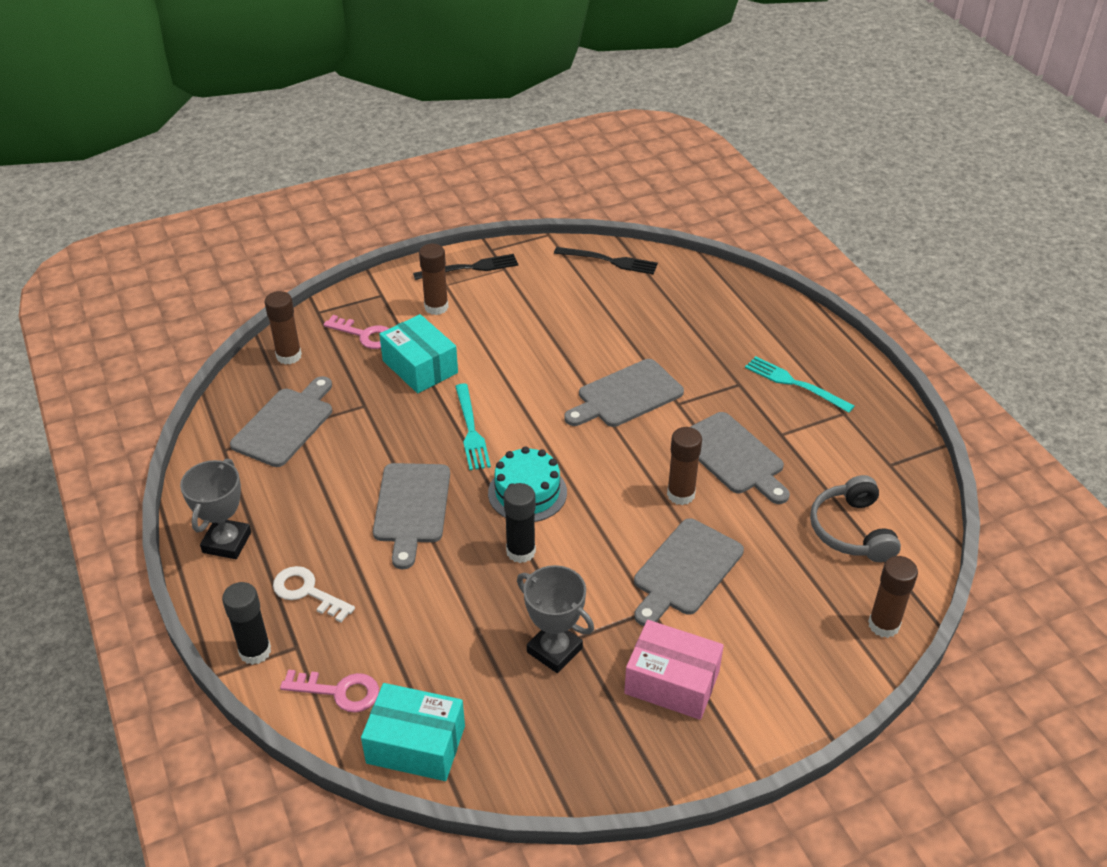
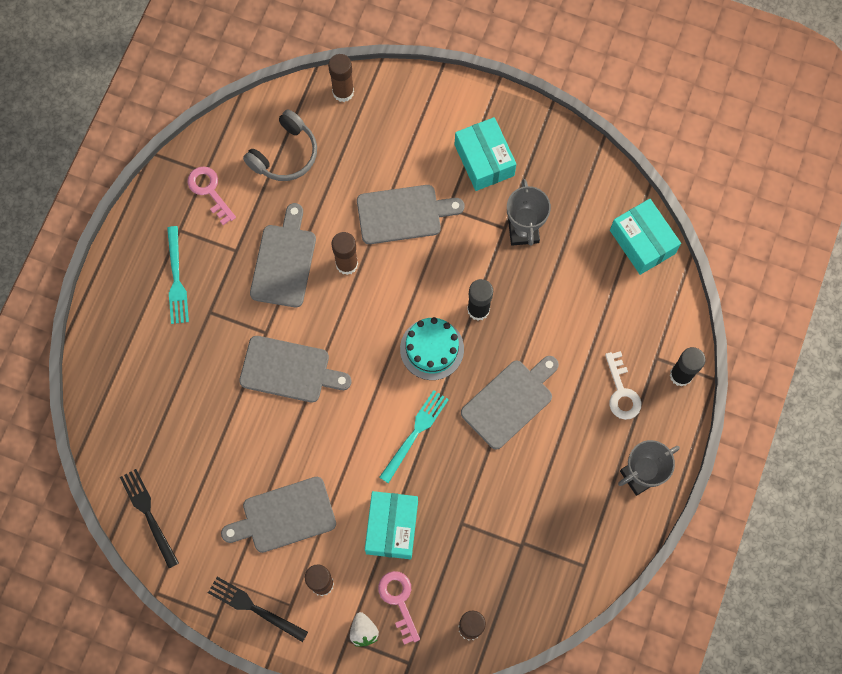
camera: 135 degrees left, 30 degrees up
grey cutting board [230,376,332,467] -> grey cutting board moved to [221,477,336,553]
pink key [280,670,379,713] -> pink key moved to [187,166,236,225]
pink box [624,620,724,720] -> turquoise box [455,117,516,191]
none -> white strawberry [350,612,379,647]

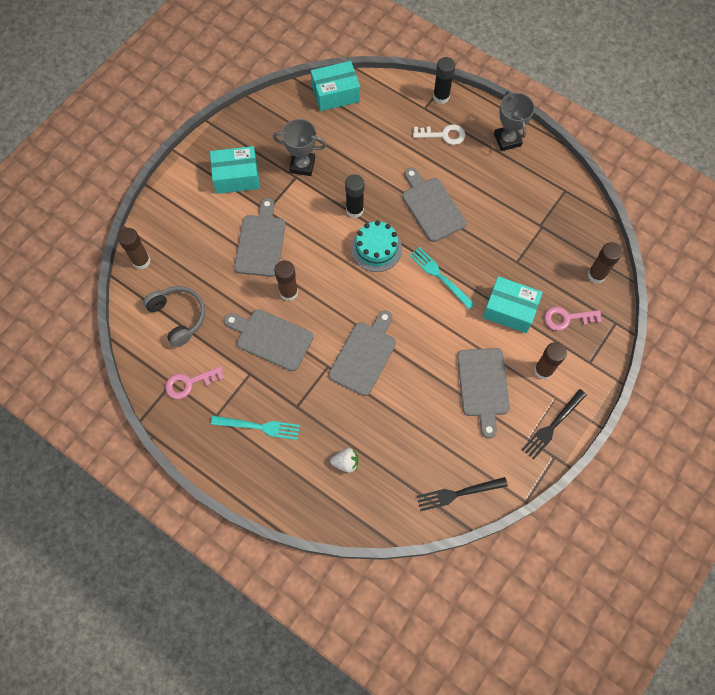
camera: 75 degrees left, 5 degrees down
white strawberry [350,612,379,647] -> white strawberry moved to [330,448,358,473]

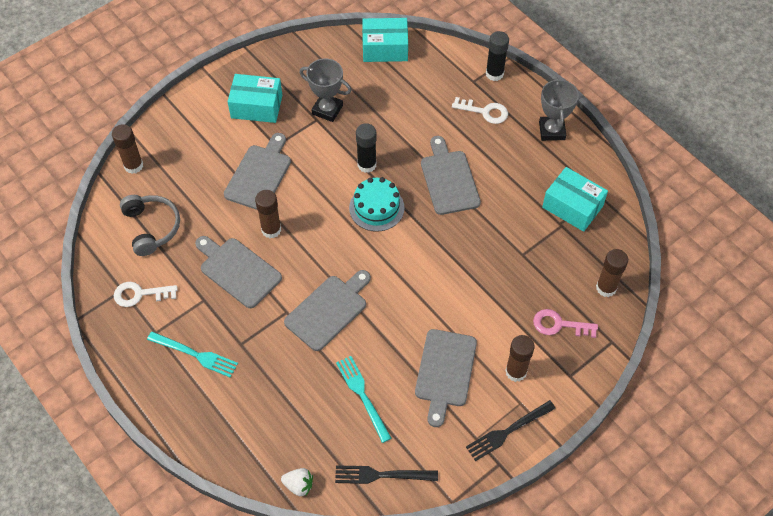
camera: 15 degrees right, 10 degrees down
pink key [165,367,224,399] -> white key [114,282,178,307]
white strawberry [330,448,358,473] -> white strawberry moved to [281,468,313,496]
turquoise fork [409,247,475,309] -> turquoise fork moved to [336,356,391,443]
turquoise box [483,276,543,333] -> turquoise box moved to [542,167,608,232]

